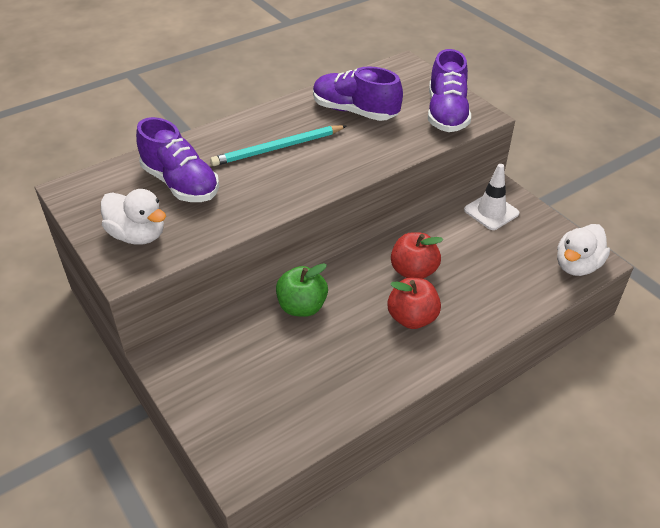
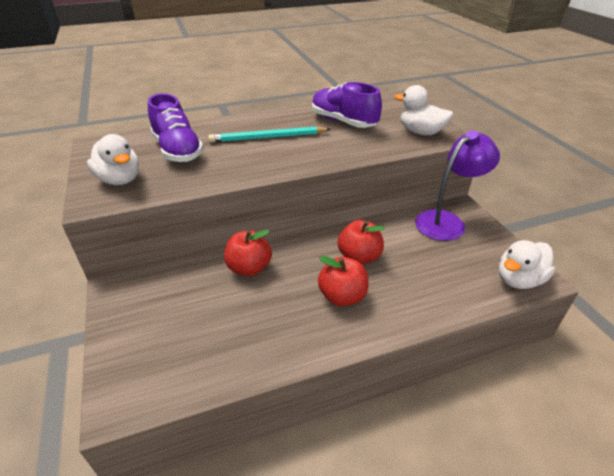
camera: 15 degrees right, 5 degrees down
green apple [276,263,328,317] -> red apple [224,230,272,276]
purple shoe [428,49,471,132] -> white duck [394,85,453,135]
white traffic cone [464,164,519,230] -> purple lamp [415,130,500,241]

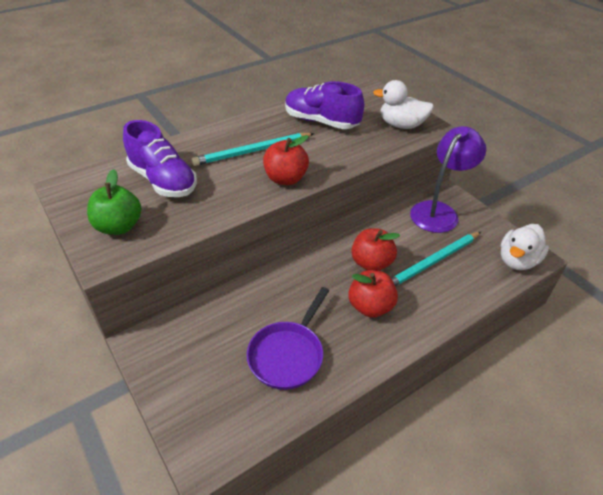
camera: 15 degrees left, 5 degrees up
white duck [87,134,139,185] -> green apple [87,169,141,235]
red apple [224,230,272,276] -> red apple moved to [263,135,309,185]
none -> purple pan [247,287,329,390]
none -> turquoise pencil [391,232,481,287]

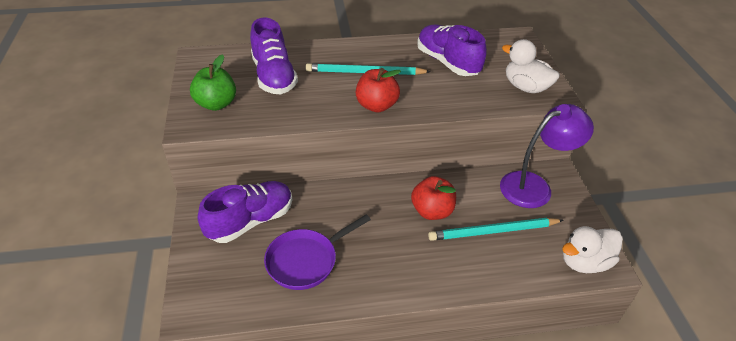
camera: 25 degrees right, 0 degrees up
red apple [348,270,398,318] -> none
none -> purple shoe [198,181,292,243]

